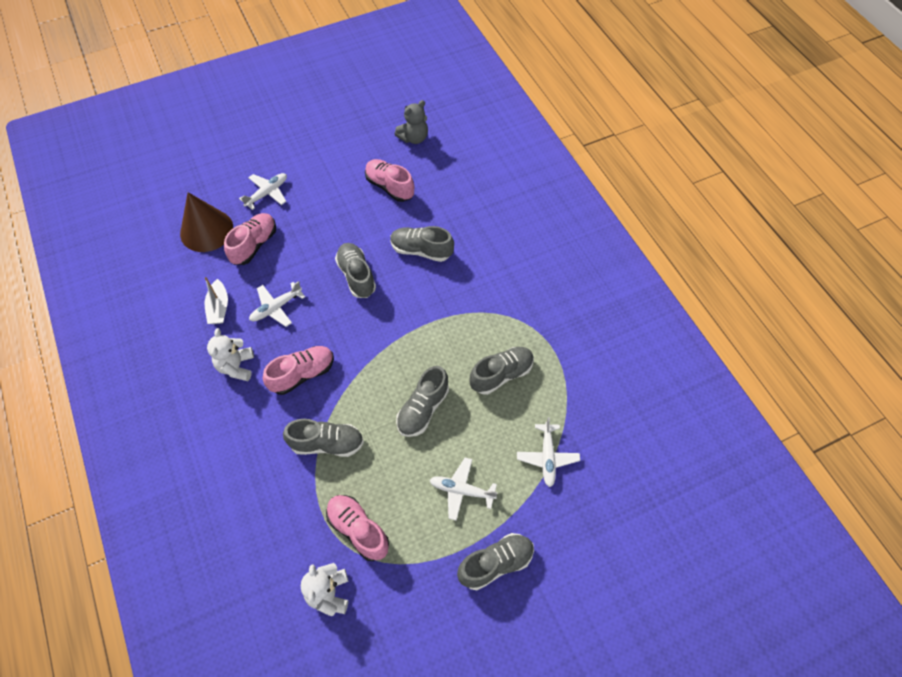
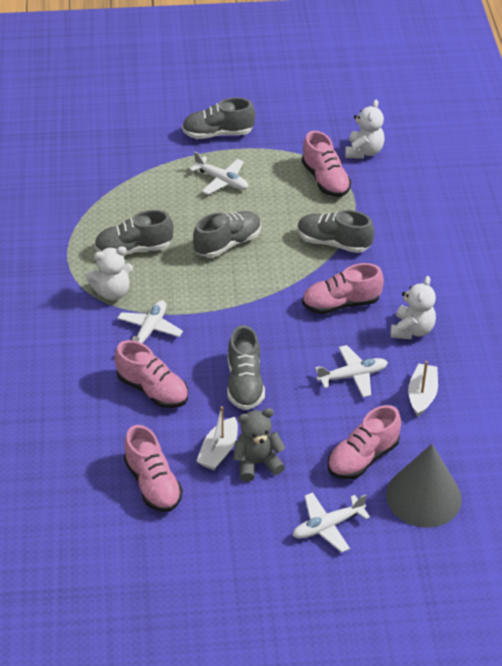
camera: 160 degrees left, 15 degrees down
brown cone [180,192,233,252] -> grey cone [386,444,462,528]
grey shoe [390,226,454,262] -> pink shoe [115,340,188,408]
grey teddy bear [395,100,428,144] -> grey teddy bear moved to [233,408,286,482]
white plane [517,417,580,487] -> white plane moved to [117,300,183,343]
none -> white teddy bear [86,246,133,300]
none -> white boat [196,406,238,470]

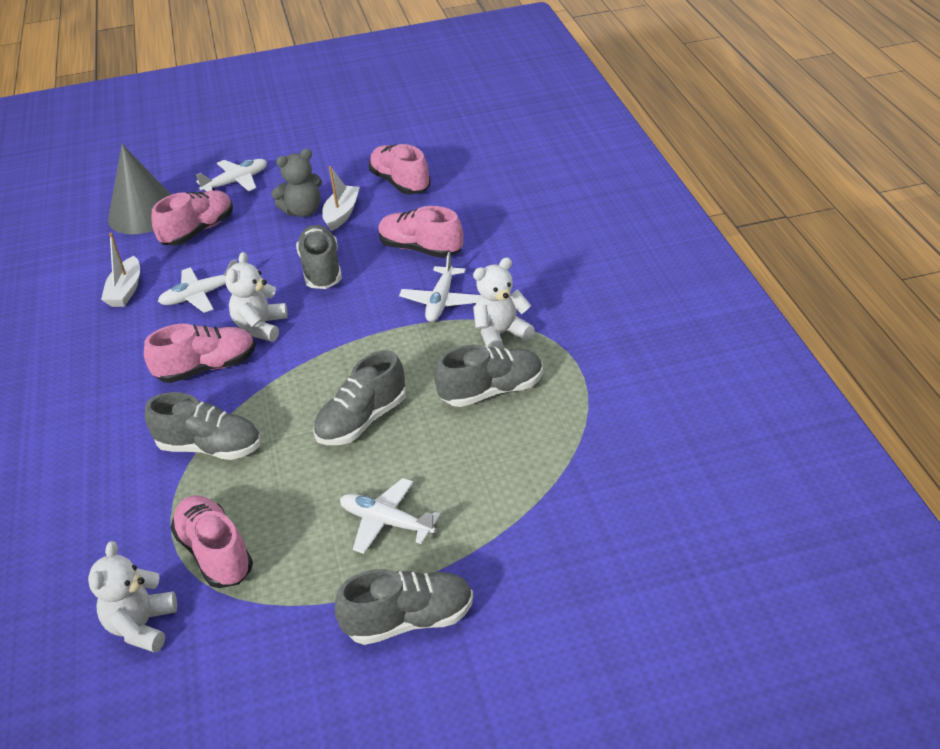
camera: 175 degrees right, 5 degrees down
white teddy bear [390,276,436,339] -> white teddy bear moved to [225,252,288,342]

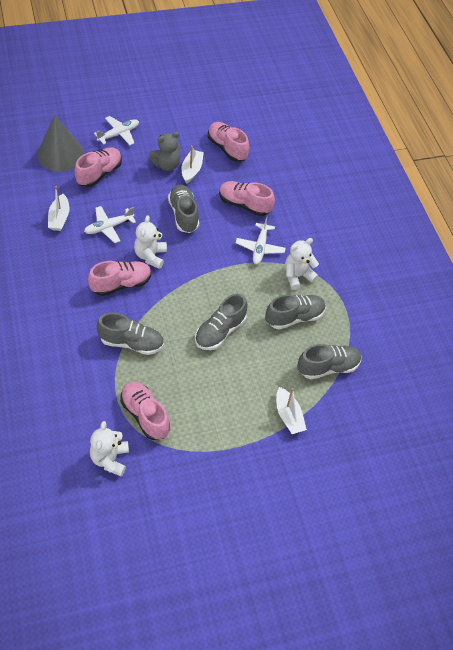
camera: 10 degrees left, 15 degrees up
grey shoe [335,569,473,645] -> grey shoe moved to [297,344,361,379]
white plane [340,478,441,554] -> none
none -> white boat [276,387,307,434]

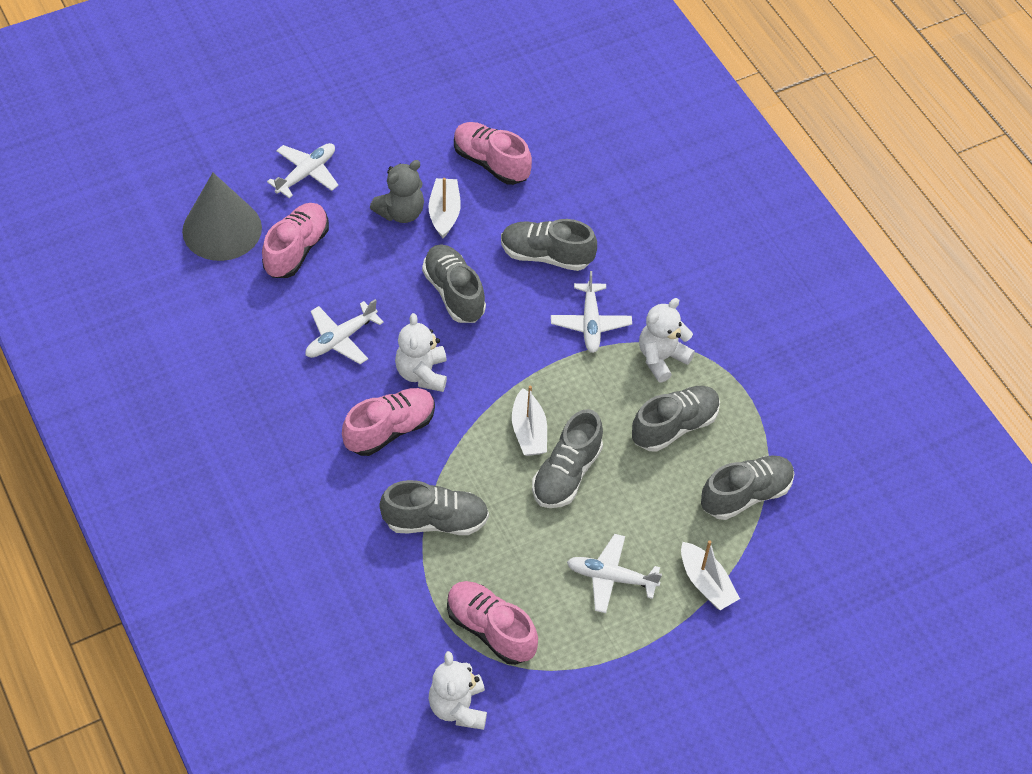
camera: 10 degrees left, 0 degrees up
white boat [48,186,69,231] -> white boat moved to [512,386,547,456]
pink shoe [219,181,275,216] -> grey shoe [501,219,597,271]
none -> white plane [567,534,662,613]

